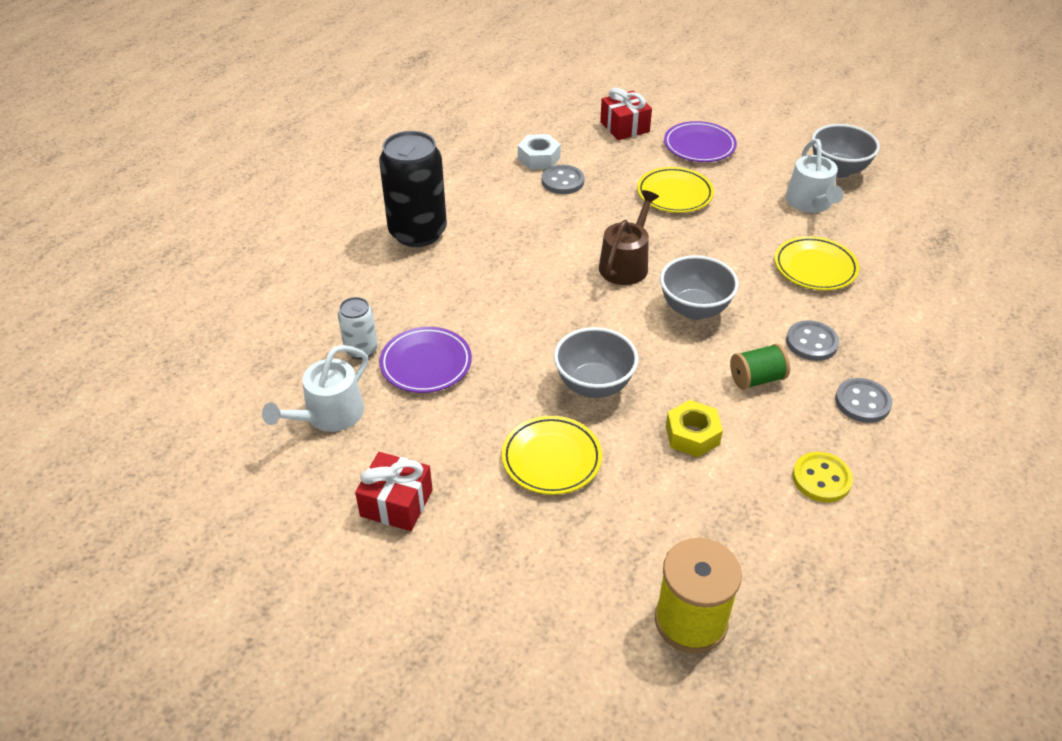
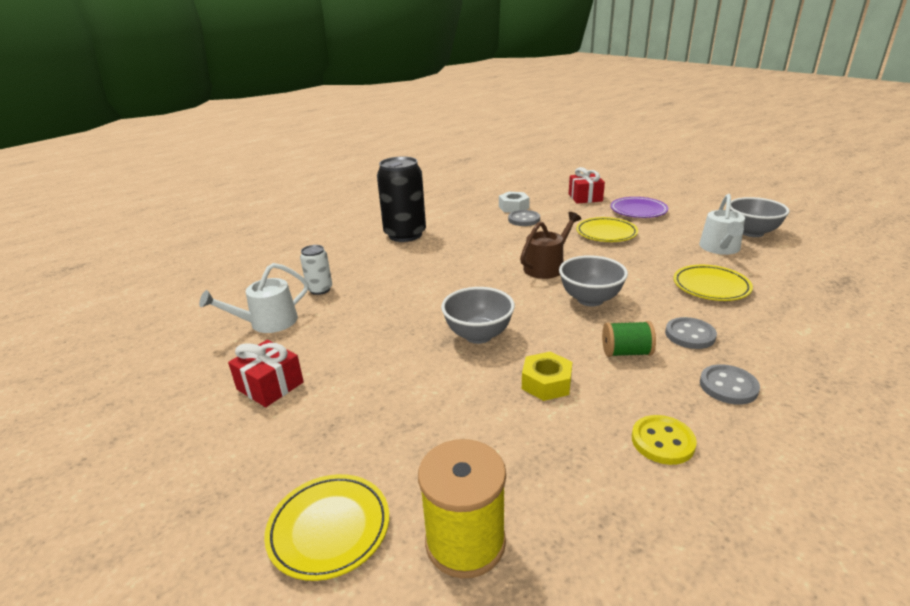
camera: 20 degrees right, 15 degrees down
purple plate [379,327,472,393] -> none
yellow plate [502,416,602,495] -> yellow plate moved to [264,474,389,581]

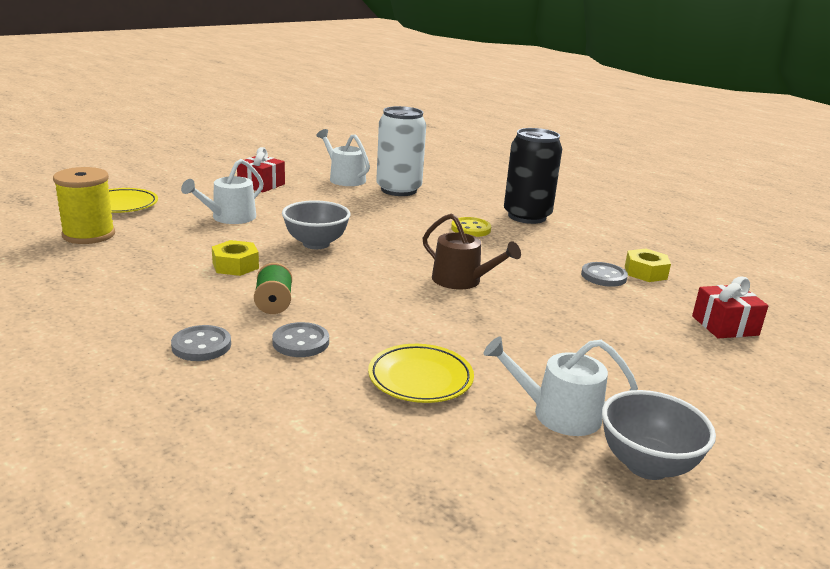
camera: 80 degrees right, 5 degrees down
white can [300,245,332,295] -> white can [376,106,426,196], size x1.98
white nut [499,192,530,213] -> yellow nut [625,249,671,282]
grey bowl [559,255,628,306] -> none
yellow plate [576,217,638,242] -> none
purple plate [610,197,668,218] -> none
yellow button [632,415,697,465] -> yellow button moved to [451,217,491,237]
none -> white watering can [181,159,264,224]

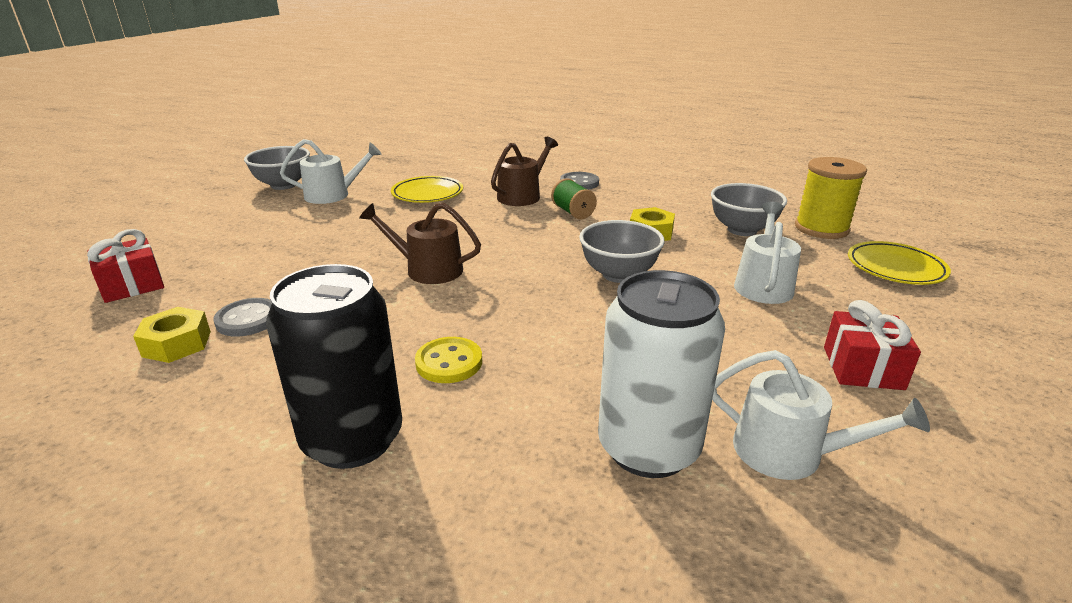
camera: 160 degrees right, 5 degrees up
grey button [272,322,329,357] -> brown watering can [491,137,558,206]
none -> grey bowl [711,183,787,236]

